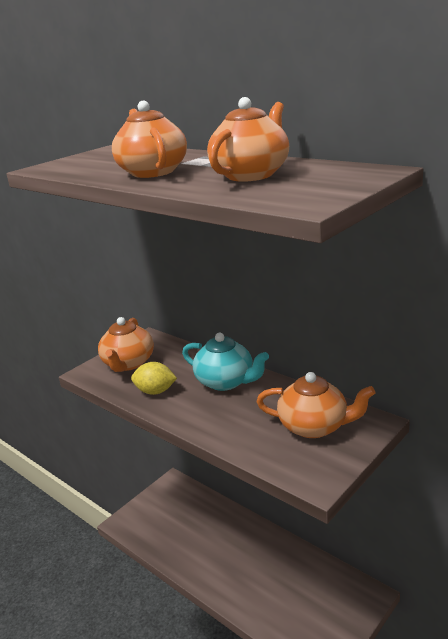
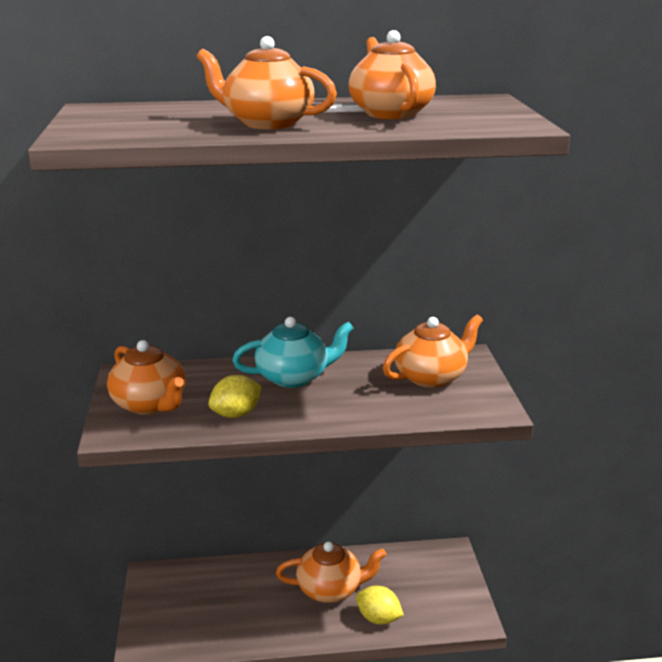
camera: 50 degrees left, 0 degrees up
none -> orange teapot [276,541,386,603]
none -> yellow lemon [356,586,404,624]

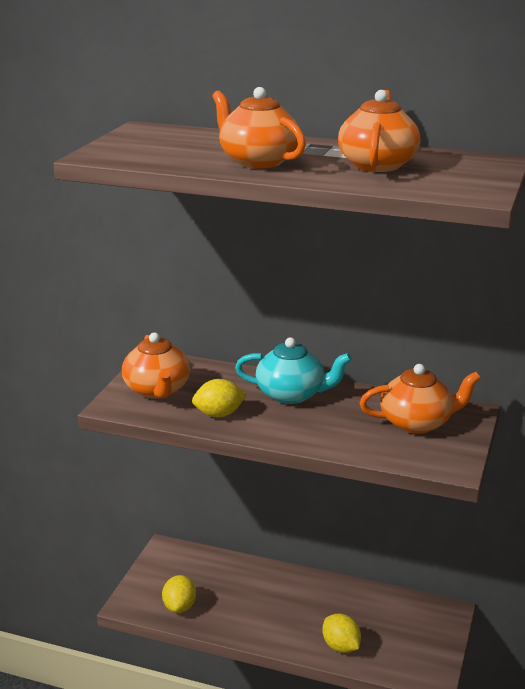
camera: 25 degrees right, 0 degrees up
orange teapot [276,541,386,603] -> none
none -> yellow lemon [162,575,196,613]

